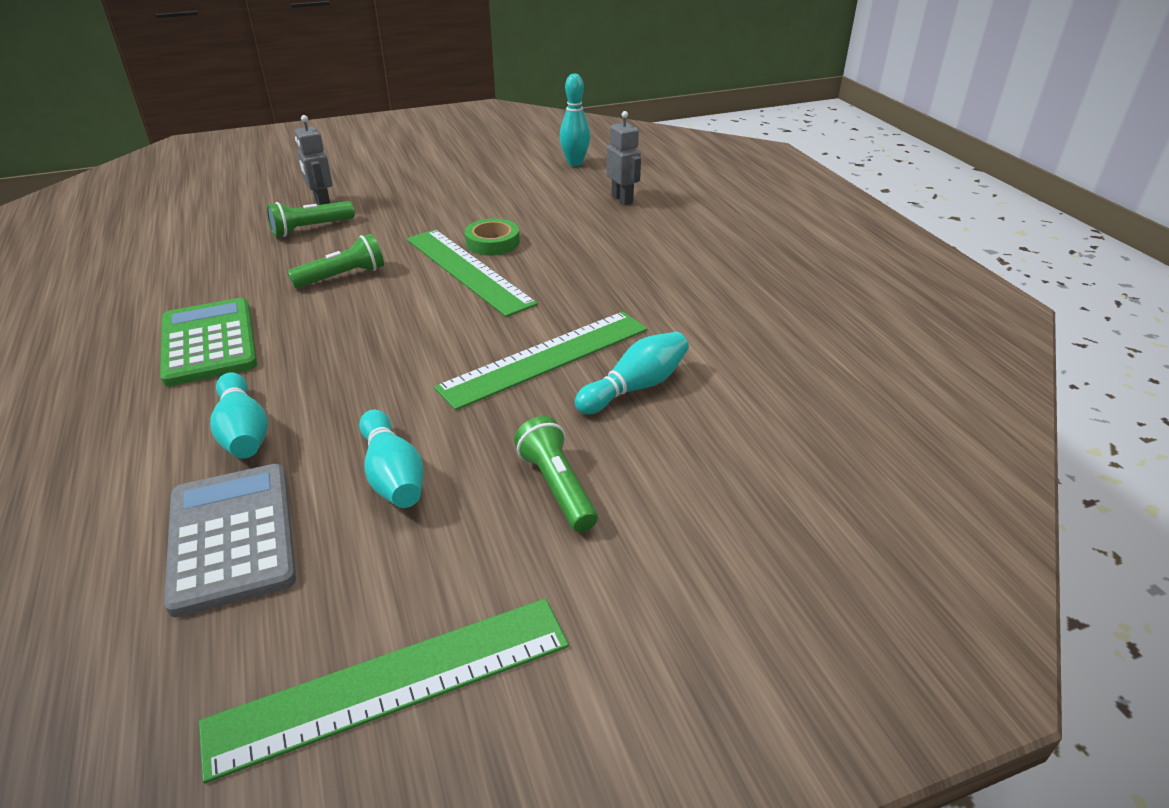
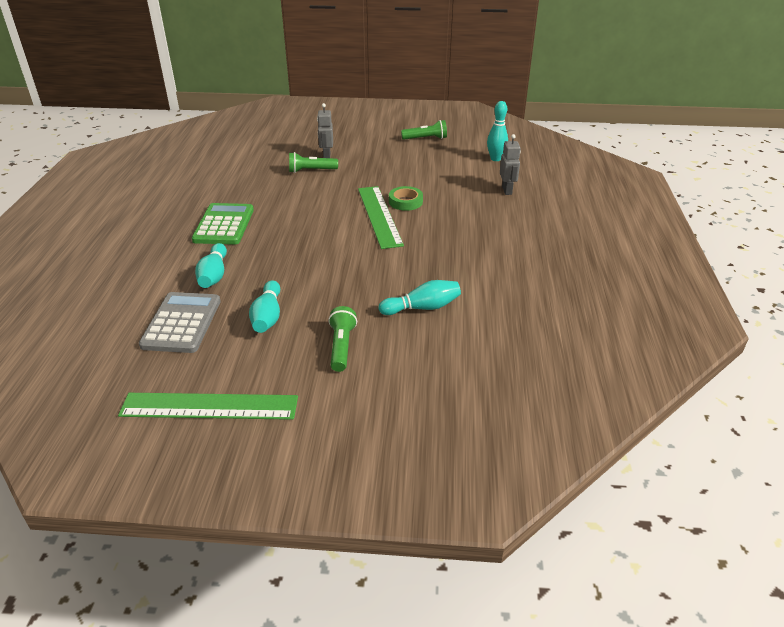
camera: 25 degrees right, 0 degrees up
green flashlight [288,234,384,288] -> green flashlight moved to [401,120,447,140]
green ruler [434,312,647,410] -> none

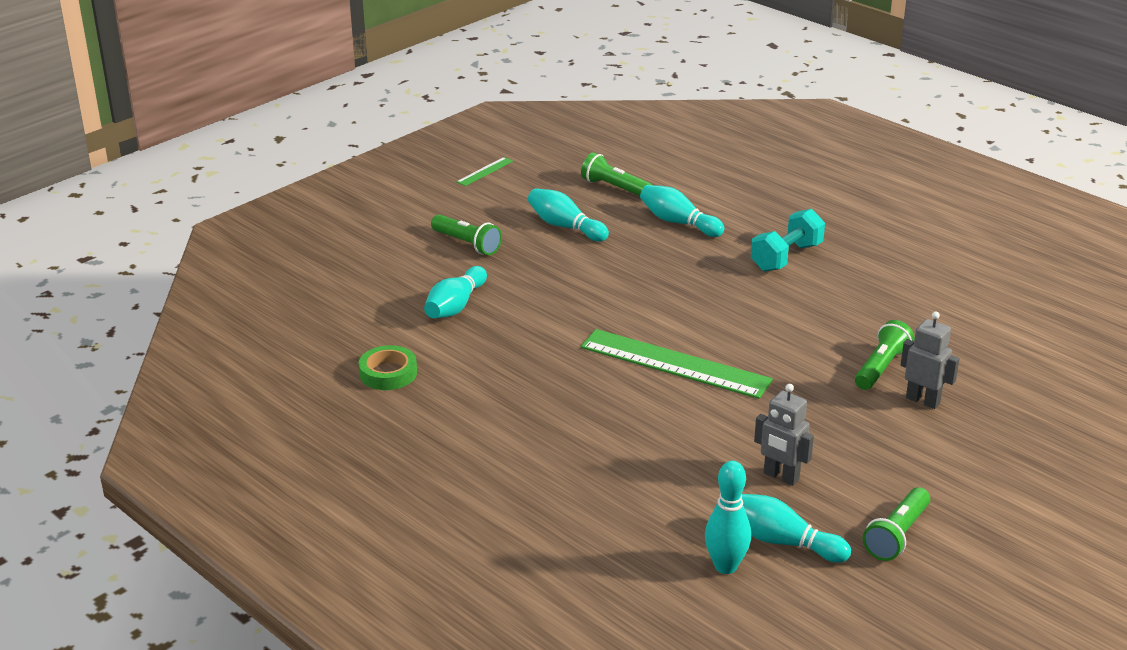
camera: 130 degrees right, 5 degrees down
green ruler [118,393,298,420] -> green ruler [456,157,513,186], size x0.44
grey calculator [139,292,221,353] -> green flashlight [581,152,652,196]
green calculator [192,203,254,245] -> turquoise dumbbell [751,209,825,272]
green tape [389,186,423,211] -> green tape moved to [359,345,417,390]
grey robot [500,134,521,195] -> grey robot moved to [754,384,814,485]
none -> turquoise bowling pin [741,494,851,563]

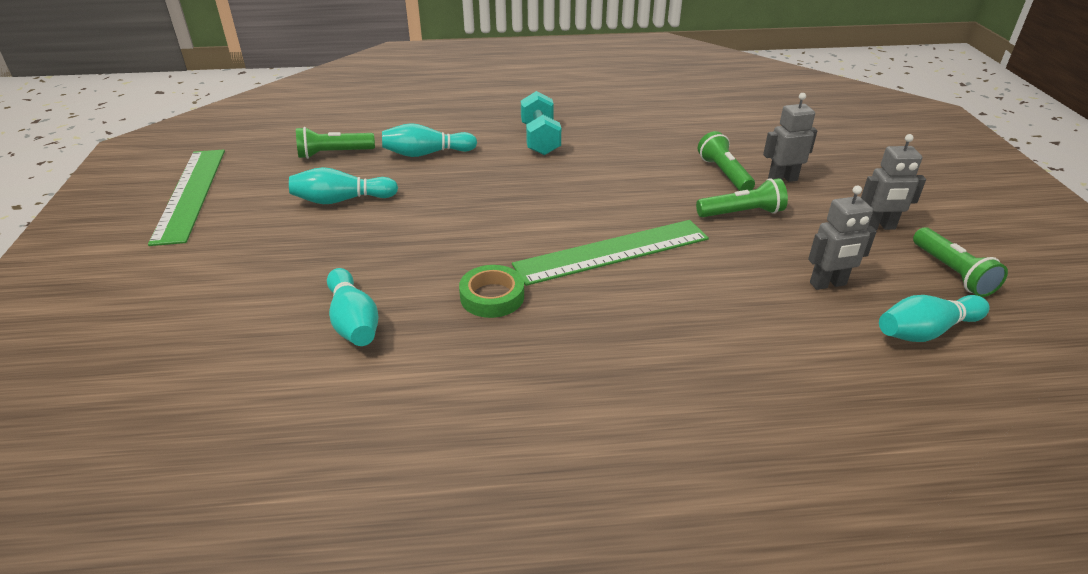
camera: 50 degrees left, 5 degrees up
green tape [359,345,417,390] -> green tape moved to [459,265,524,318]
green flashlight [431,214,502,255] -> green flashlight moved to [696,178,788,217]
green ruler [456,157,513,186] -> green ruler [148,150,225,246], size x2.28
turquoise bowling pin [705,461,751,574] -> none
none -> grey robot [861,134,926,230]

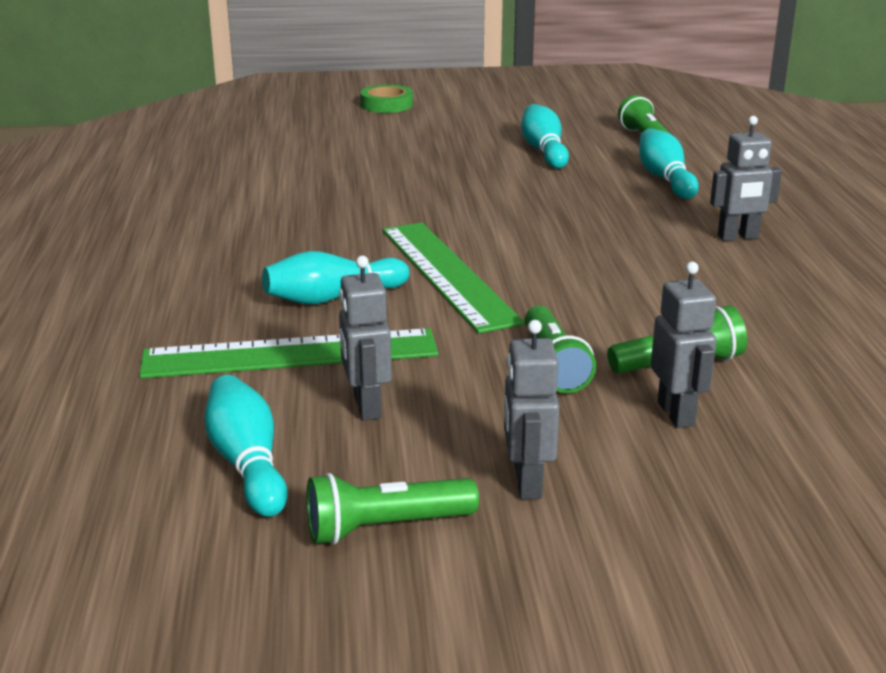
camera: 90 degrees right, 10 degrees down
green ruler [148,150,225,246] -> green ruler moved to [139,328,439,378]
turquoise bowling pin [327,268,378,346] -> turquoise bowling pin moved to [262,251,409,305]
green tape [459,265,524,318] -> green tape moved to [360,84,413,113]
turquoise dumbbell [521,91,561,155] -> grey robot [710,116,782,241]

